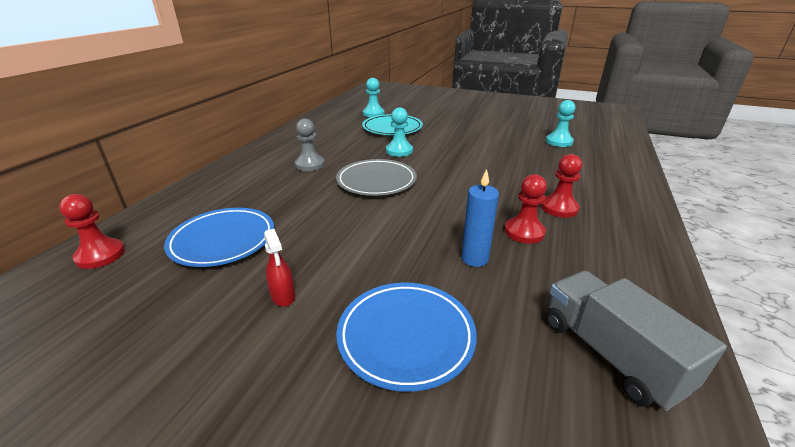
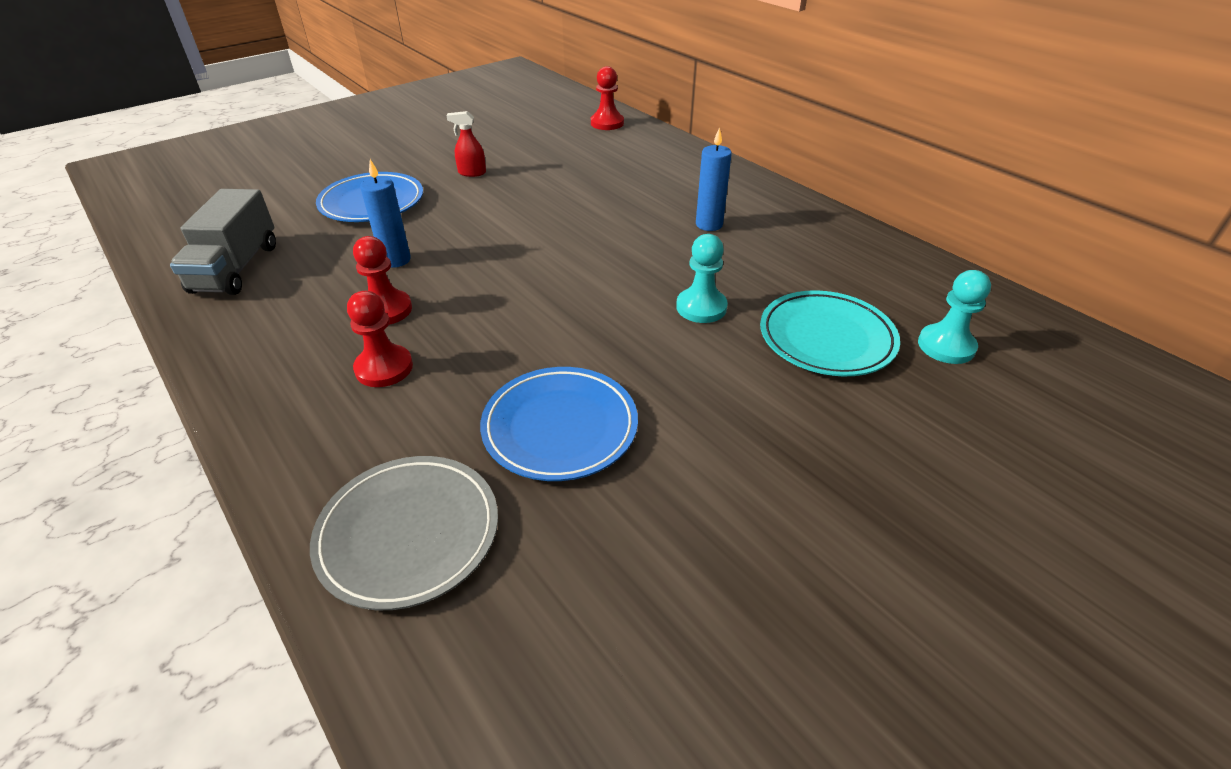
camera: 120 degrees right, 10 degrees up
blue plate [164,208,274,267] -> blue plate moved to [480,367,638,481]
grey pawn [295,118,325,171] -> blue candle [696,127,732,231]
grey plate [336,159,417,196] -> grey plate moved to [310,456,498,610]
turquoise pawn [546,100,575,147] -> none
grey truck [546,271,727,411] -> grey truck turned 90 degrees clockwise [170,189,276,295]

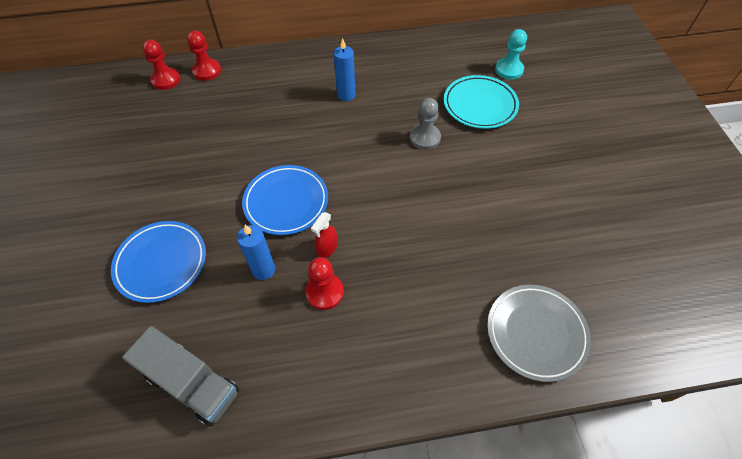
camera: 60 degrees left, 15 degrees up
red pawn [347,291,413,387] -> red pawn moved to [187,31,221,81]
red spray bottle [447,111,486,177] -> red spray bottle moved to [311,212,337,258]
blue plate [480,367,638,481] -> blue plate moved to [242,165,328,235]
turquoise pawn [676,234,728,323] -> grey pawn [410,98,441,150]

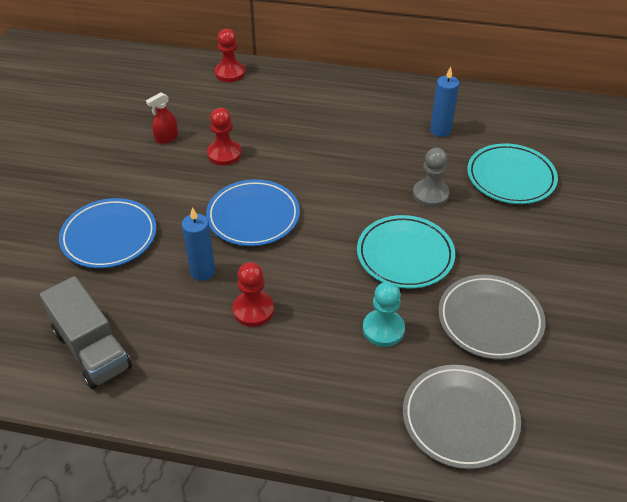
camera: 20 degrees right, 10 degrees down
red pawn [142,40,180,90] -> red pawn moved to [207,108,242,166]
red spray bottle [311,212,337,258] -> red spray bottle moved to [146,92,178,144]
blue candle [334,38,355,101] -> blue candle moved to [430,67,459,137]
turquoise pawn [495,29,527,80] -> turquoise pawn moved to [363,282,405,347]
none -> turquoise plate [357,215,455,289]
none -> grey plate [438,274,546,360]

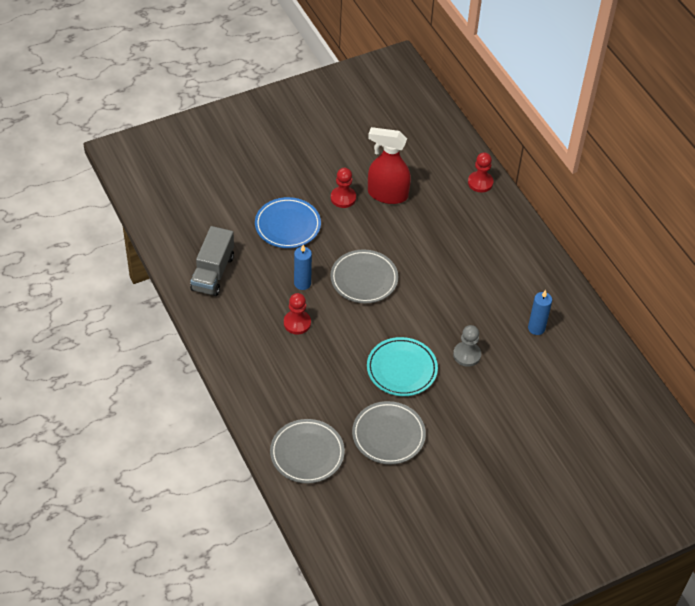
camera: 50 degrees right, 5 degrees up
red spray bottle [146,92,178,144] -> red spray bottle [368,127,411,204], size x2.18
blue plate [206,179,300,246] -> grey plate [330,249,398,303]
red pawn [207,108,242,166] -> red pawn moved to [331,168,356,208]
turquoise pawn [363,282,405,347] -> none
turquoise plate [467,143,558,204] -> none

